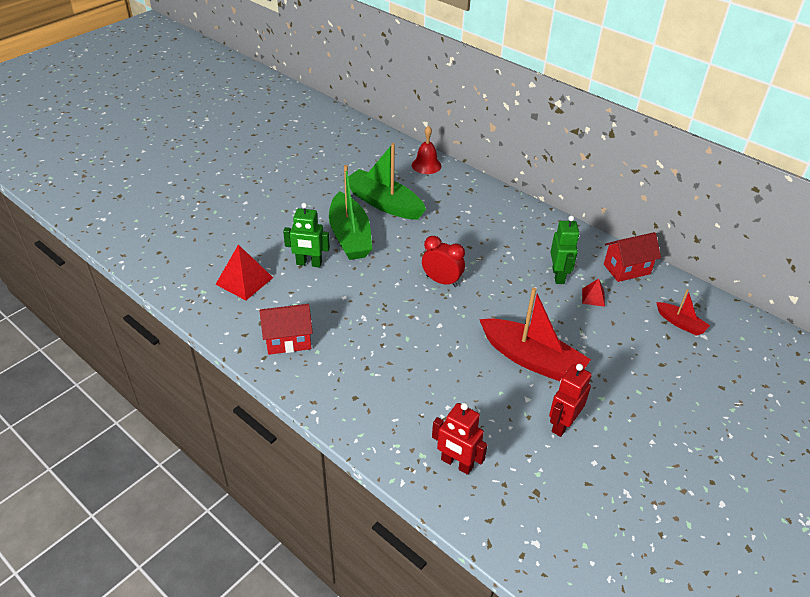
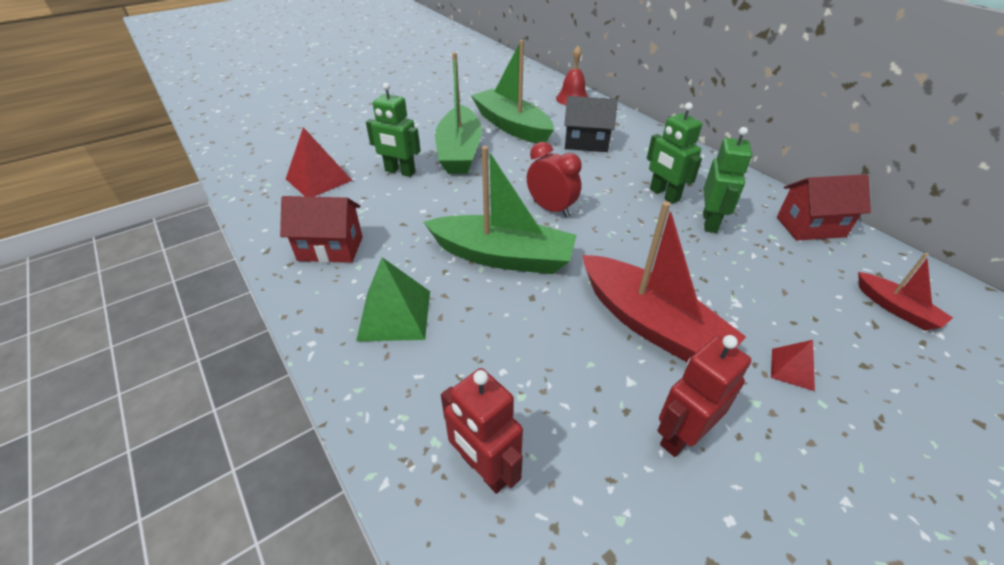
camera: 15 degrees right, 0 degrees up
red pyramid [582,278,605,307] -> red pyramid moved to [771,340,815,391]
none -> green pyramid [356,257,430,342]
none -> green boat [424,146,577,274]
none -> black house [564,96,618,152]
none -> green robot [647,102,702,204]

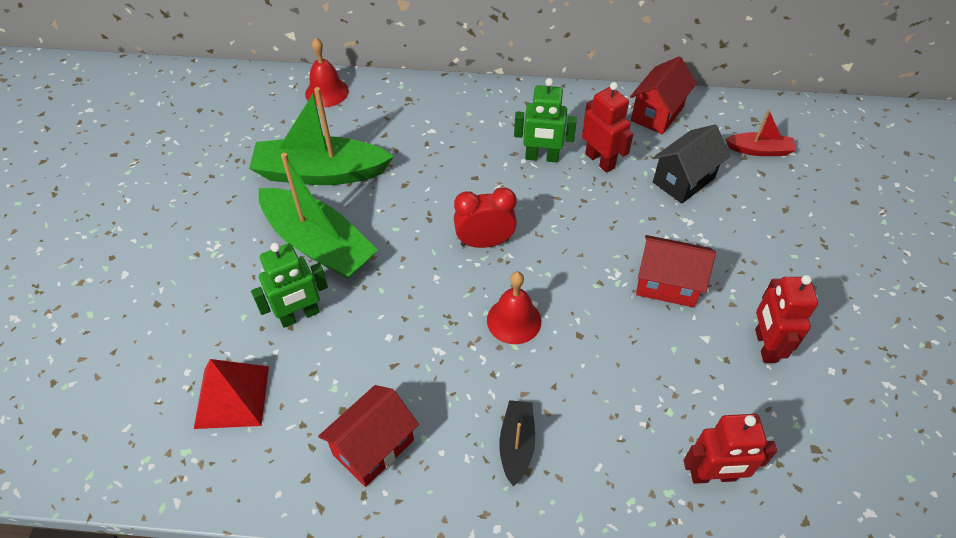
camera: 50 degrees left, 10 degrees up
green pyramid [356,257,430,342] -> black boat [499,400,535,487]
green boat [424,146,577,274] -> red bell [487,272,541,344]
black house [564,96,618,152] -> black house moved to [653,124,730,204]
red boat [582,201,746,362] -> red house [636,235,716,307]
green robot [703,127,752,233] -> red robot [582,82,633,173]
red pyramid [771,340,815,391] -> none

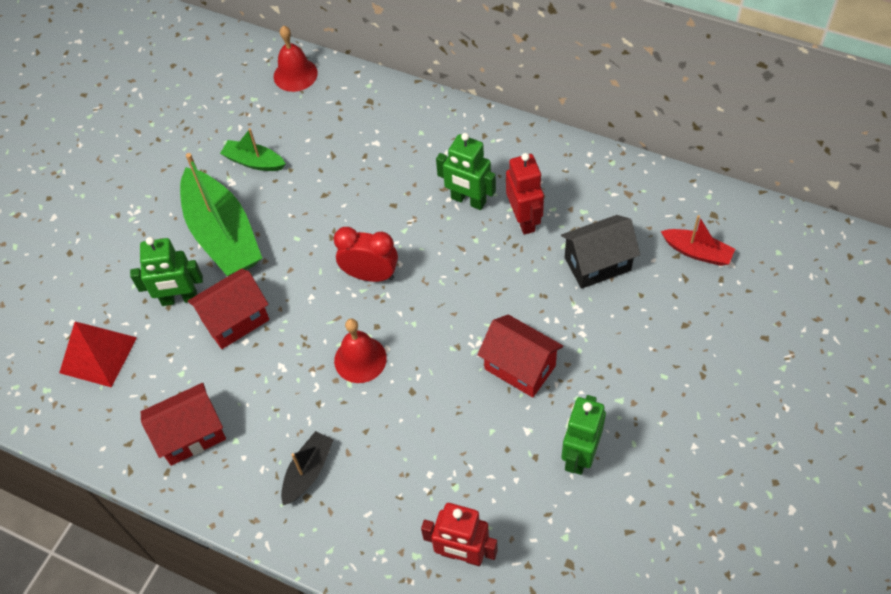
camera: 25 degrees right, 5 degrees up
green boat [249,87,394,185] -> green boat [220,128,285,171], size x0.50
red house [630,56,696,135] -> red house moved to [188,269,269,349]
red robot [755,275,818,363] -> green robot [562,395,606,475]

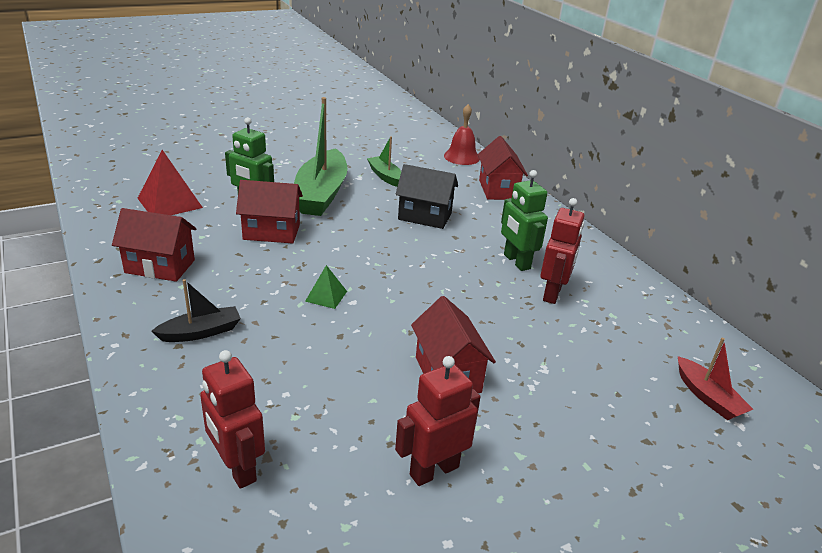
camera: 30 degrees right, 25 degrees down
red clock [334,227,398,282] -> none
red bell [334,319,387,383] -> green pyramid [305,265,347,309]
black house [561,215,640,289] -> black house moved to [396,164,458,229]
green robot [562,395,606,475] -> red robot [395,356,480,486]
none -> red house [478,136,528,200]

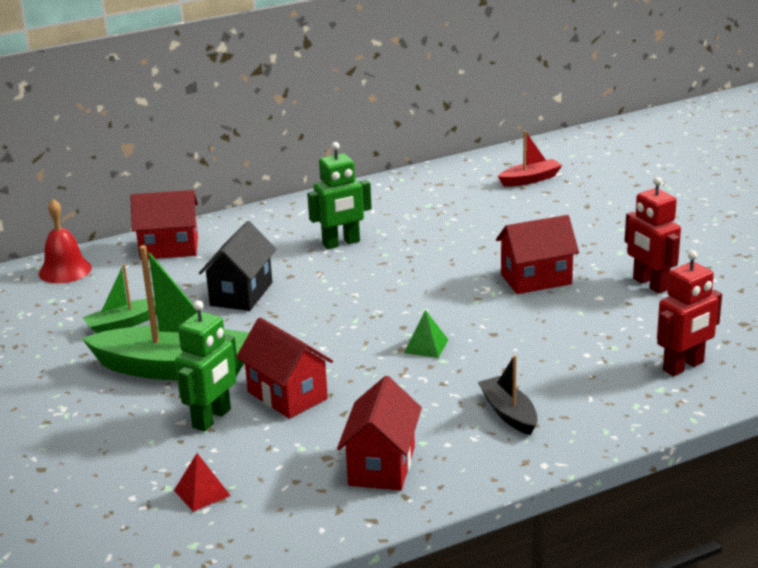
camera: 85 degrees left, 5 degrees down
red pyramid [137,150,203,215] -> red pyramid [174,453,231,512], size x0.54
red house [236,180,303,243] -> red house turned 45 degrees counterclockwise [237,317,333,419]
red robot [540,198,584,304] -> none

